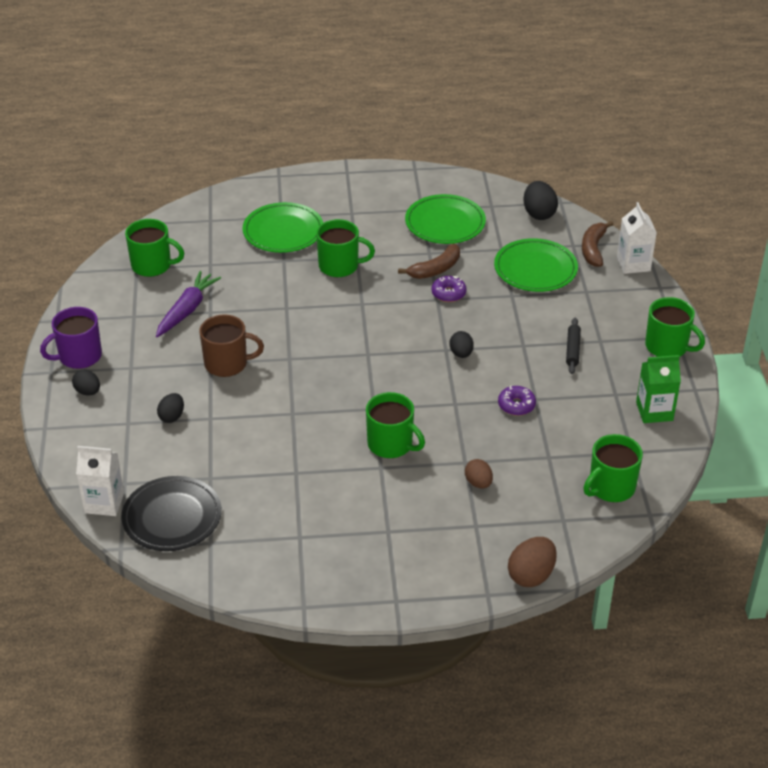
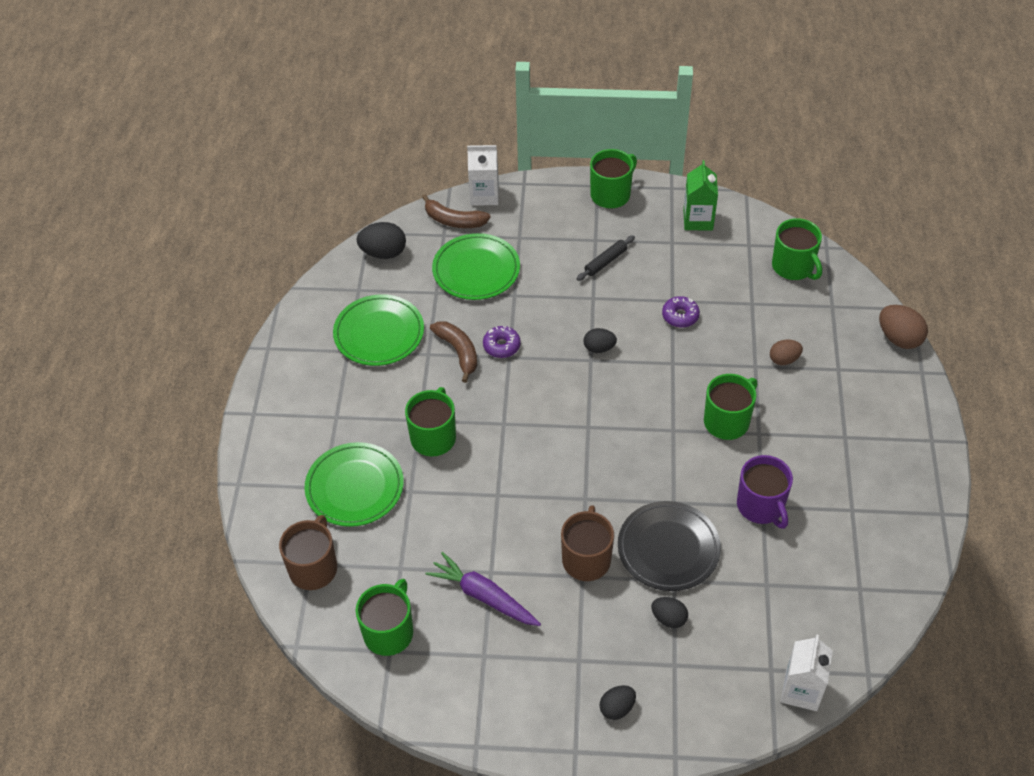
camera: 80 degrees left, 10 degrees up
purple mug [40,307,102,369] -> purple mug moved to [737,455,793,529]
black plate [121,476,222,551] -> black plate moved to [618,501,721,591]
black rolling pin [566,318,581,374] -> black rolling pin turned 60 degrees counterclockwise [577,235,635,281]
none -> brown mug [279,515,337,590]

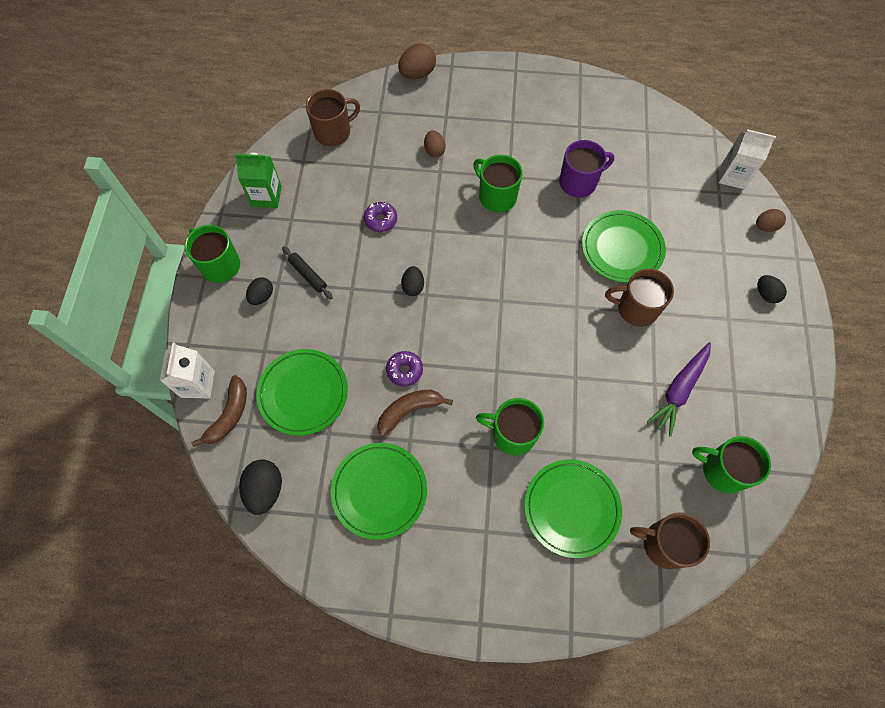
camera: 90 degrees left, 15 degrees up
black plate [618,501,721,591] -> green plate [582,210,666,283]
black egg [651,597,688,628] -> black egg moved to [246,277,273,305]
green mug [772,218,822,280] -> brown mug [306,89,360,146]
none -> brown egg [756,209,786,232]

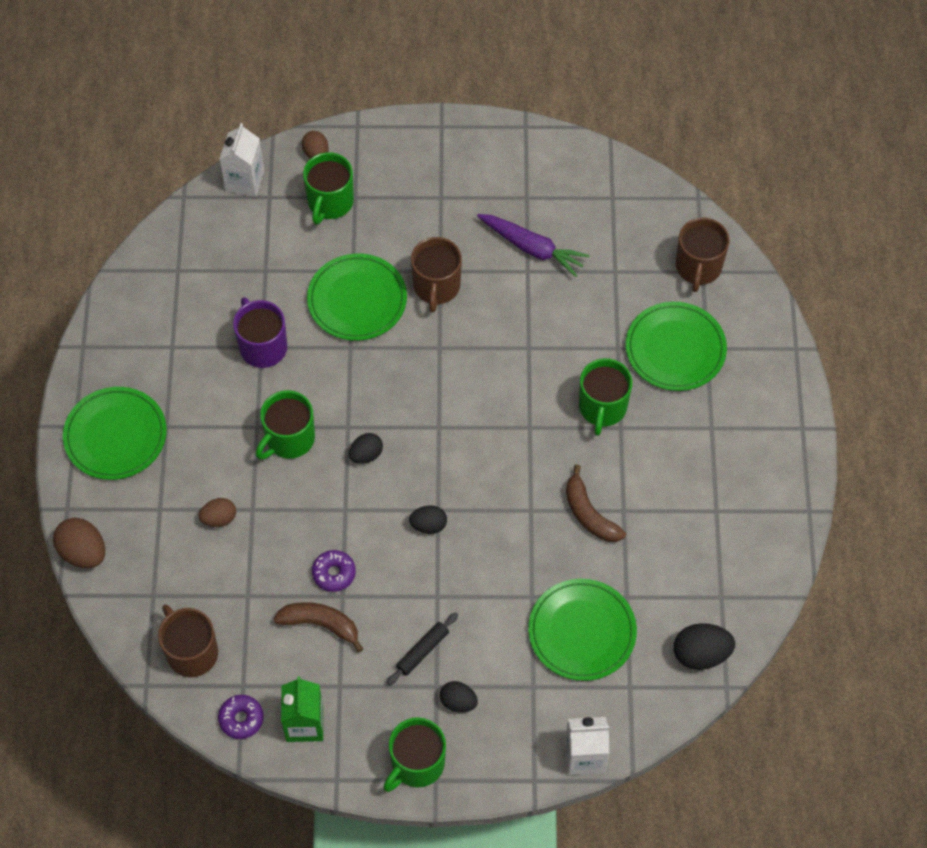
camera: 95 degrees left, 5 degrees down
brown banana [191,375,247,447] -> brown banana moved to [274,602,363,652]
green plate [331,443,427,540] -> green plate moved to [63,387,167,480]
purple donut [386,351,423,386] -> purple donut moved to [218,695,264,739]
green mug [692,436,771,494] -> green mug moved to [303,152,354,225]
black egg [757,275,787,303] -> black egg moved to [349,433,383,464]

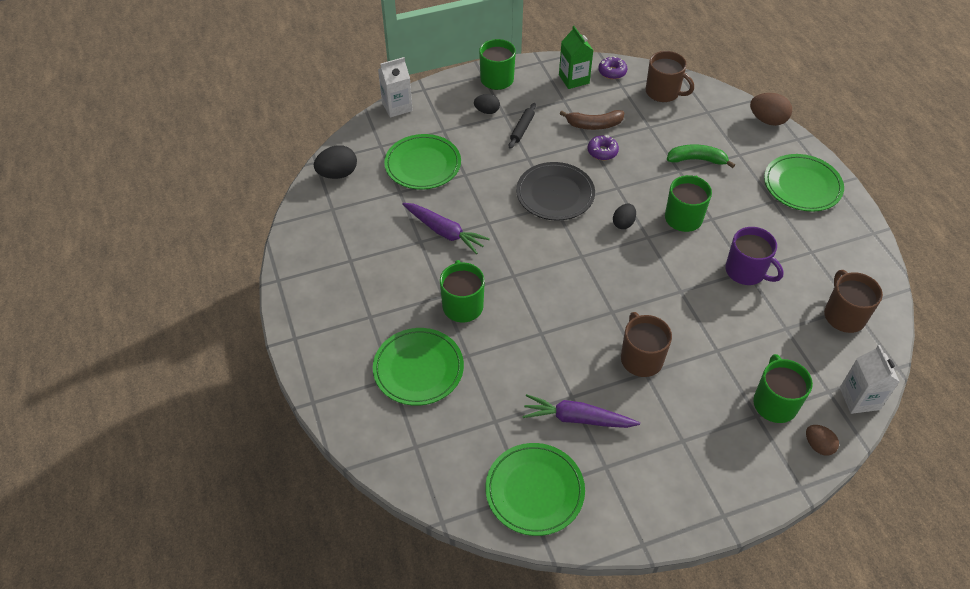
camera: 160 degrees right, 10 degrees down
brown egg [199,498,236,527] -> green banana [667,144,735,168]
green plate [307,253,407,341] -> green plate moved to [485,443,585,536]
black egg [409,505,447,534] -> black plate [516,162,595,221]
brown banana [566,465,626,542] -> purple carrot [402,203,490,254]
brown mug [676,217,730,292] -> brown mug moved to [824,270,883,333]

